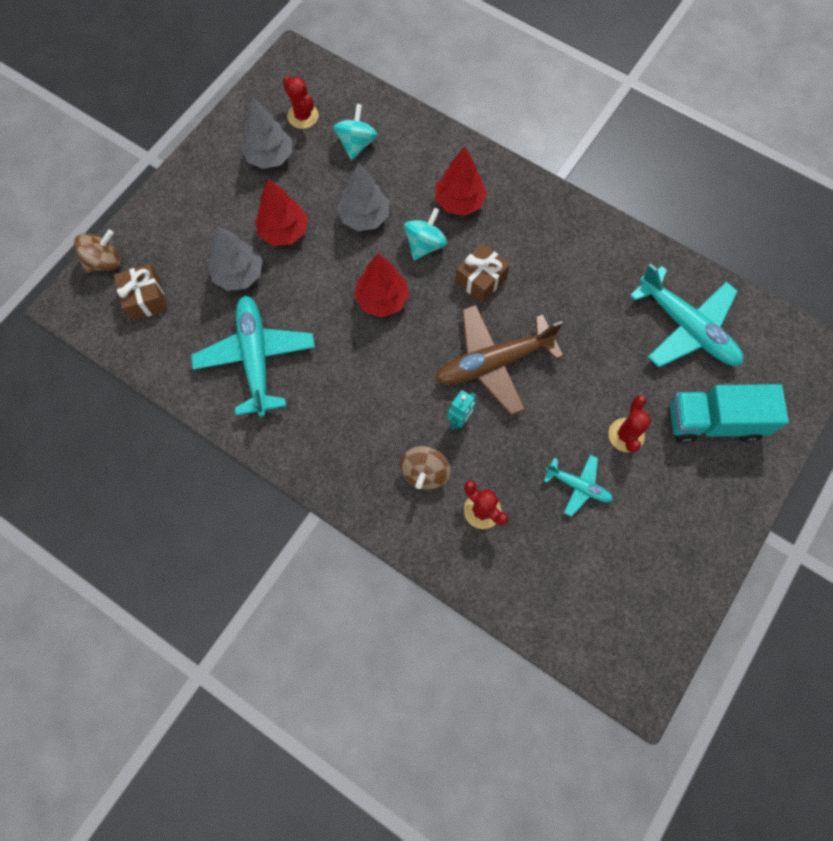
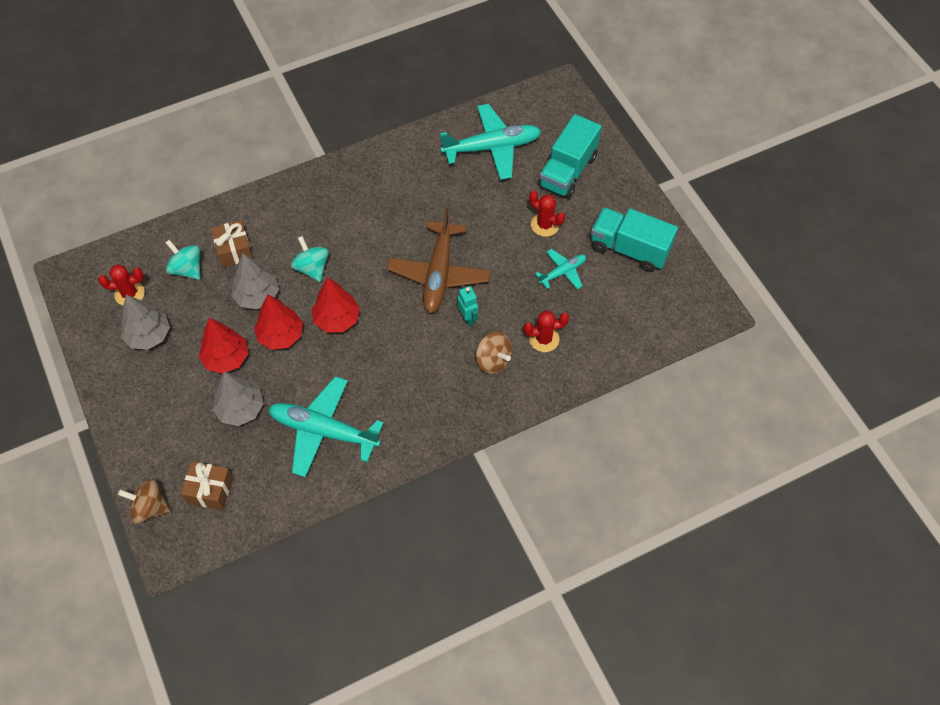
camera: 60 degrees left, 10 degrees down
brown spinning top [74,230,121,273] -> brown spinning top turned 75 degrees counterclockwise [118,479,171,524]
red tree [435,147,487,216] -> red tree moved to [254,294,303,350]
brown gift [455,243,510,303] -> brown gift moved to [211,220,253,267]
none -> turquoise truck [591,207,678,272]

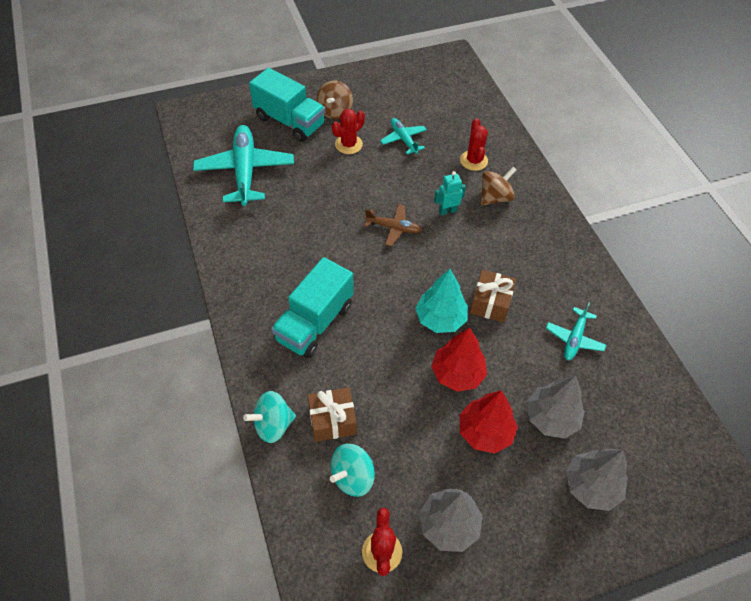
camera: 85 degrees left, 5 degrees down
brown spinning top [118,479,171,524] -> brown spinning top moved to [317,80,353,119]
brown gift [181,462,233,510] -> brown gift moved to [470,270,516,322]
grey tree [231,253,279,309] -> grey tree moved to [565,449,628,511]
turquoise plane [268,376,384,477] -> turquoise plane [546,303,606,360], size x0.52
turquoise spinning top [291,236,329,282] -> turquoise spinning top moved to [243,391,296,443]
red tree [312,278,360,333] -> turquoise tree [415,269,468,333]
brown plane [387,208,490,314] -> brown plane [364,204,422,246], size x0.52
turquoise truck [591,207,678,272] -> turquoise truck moved to [271,257,354,358]

